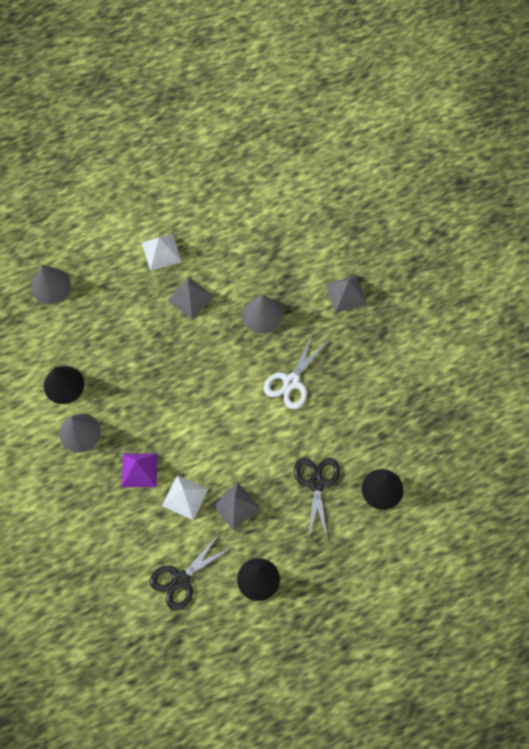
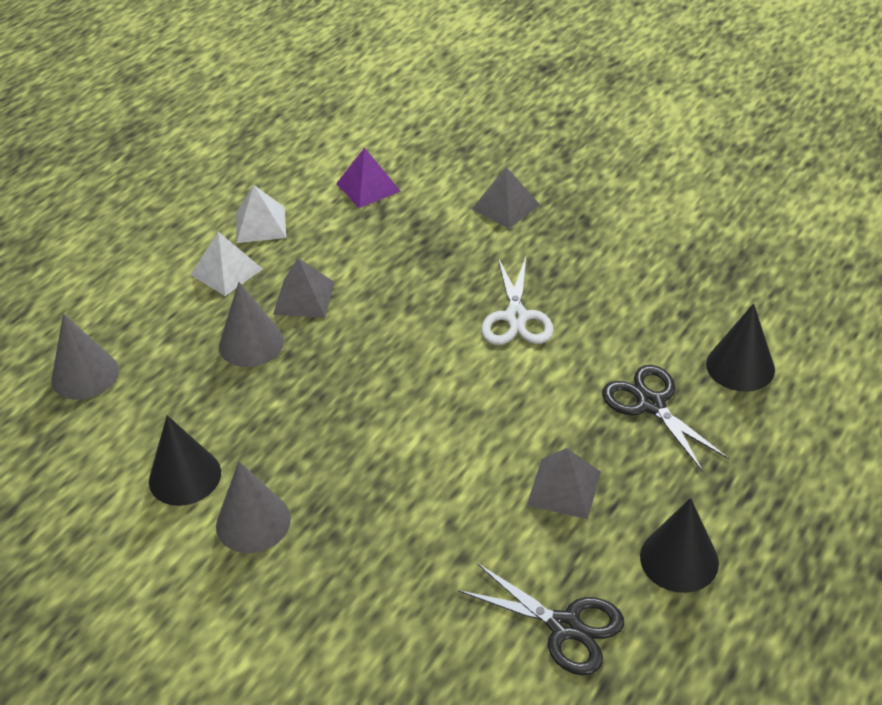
camera: 30 degrees left, 25 degrees down
purple pyramid [121,453,158,487] -> purple pyramid moved to [336,148,401,208]
black scissors [149,534,232,610] -> black scissors turned 75 degrees counterclockwise [458,563,624,676]
white pyramid [162,475,209,520] -> white pyramid moved to [236,185,286,243]
grey cone [243,295,282,334] -> grey cone moved to [219,282,284,367]

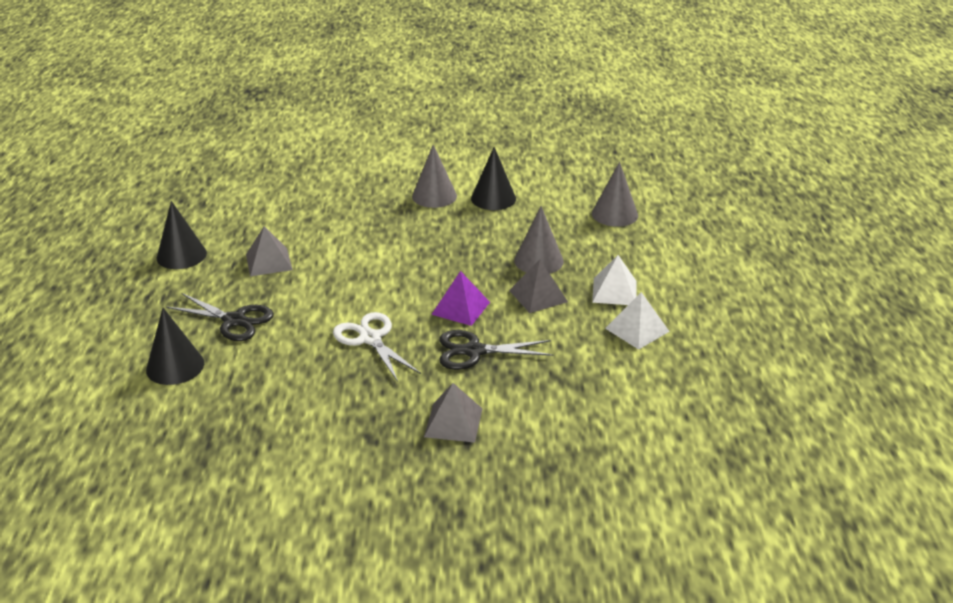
camera: 145 degrees right, 10 degrees down
purple pyramid [336,148,401,208] -> purple pyramid moved to [431,271,490,326]
black scissors [458,563,624,676] -> black scissors moved to [439,330,553,370]

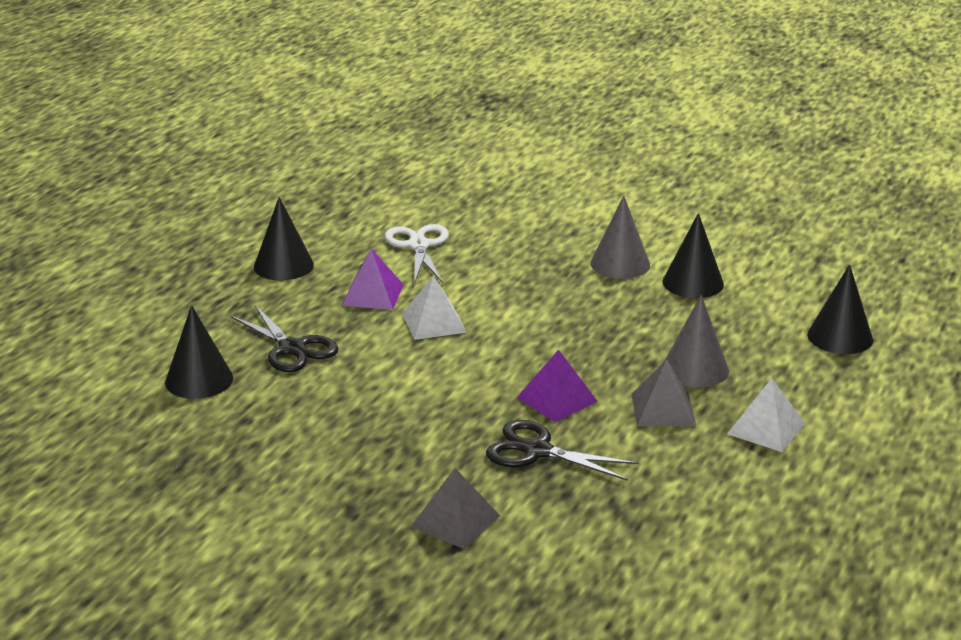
camera: 25 degrees right, 5 degrees down
grey pyramid [246,226,293,276] -> purple pyramid [342,249,404,310]
white scissors [333,312,421,382] -> white scissors moved to [385,224,449,283]
grey cone [592,162,638,227] -> black cone [807,264,873,354]
white pyramid [605,292,670,350] -> white pyramid moved to [402,275,467,340]

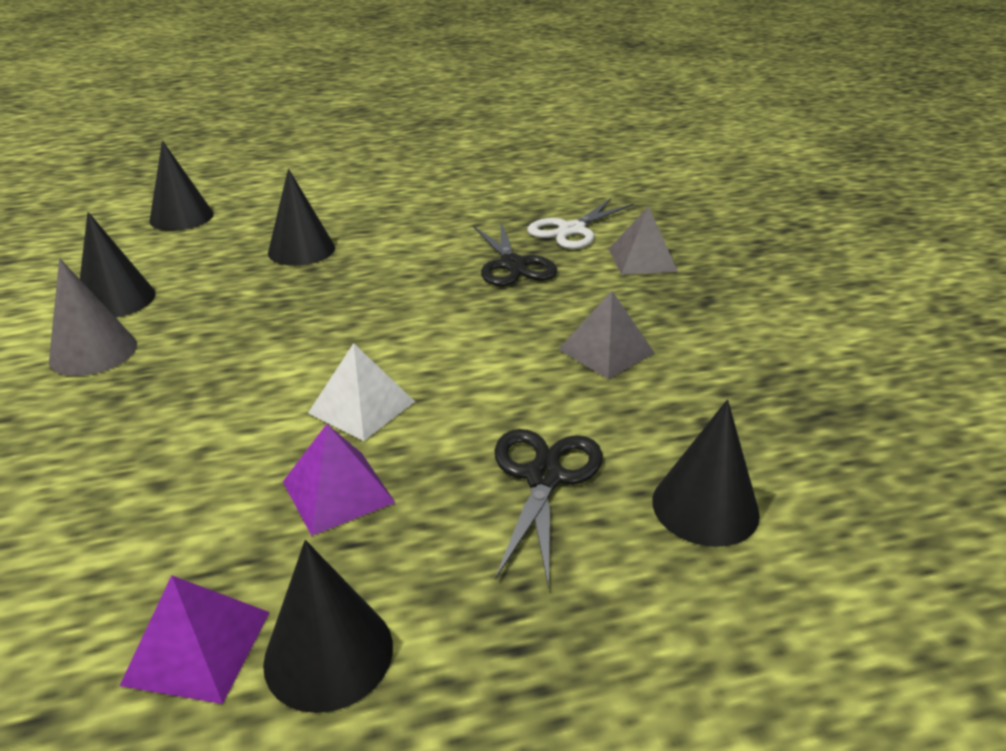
camera: 130 degrees left, 5 degrees up
white scissors [385,224,449,283] -> white scissors moved to [527,198,634,249]
purple pyramid [516,349,598,422] -> purple pyramid moved to [120,575,270,704]
grey pyramid [631,359,696,426] -> grey pyramid moved to [558,291,655,379]
grey cone [665,295,729,387] -> black cone [268,169,335,266]
white pyramid [727,378,806,452] -> none

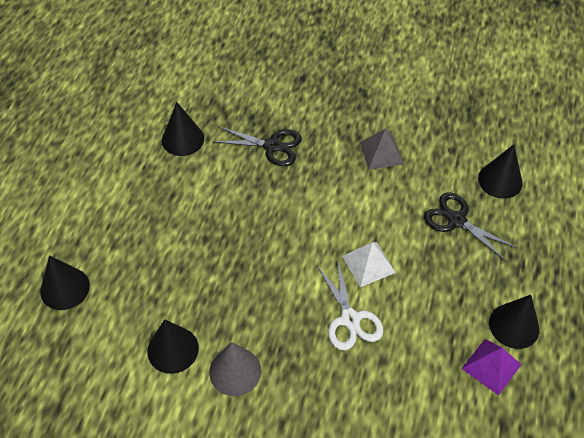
camera: 60 degrees left, 20 degrees up
black cone [268,169,335,266] -> black cone moved to [162,102,204,156]
purple pyramid [283,424,396,536] -> none
white scissors [527,198,634,249] -> white scissors moved to [317,261,383,351]
grey pyramid [609,206,678,275] -> none

